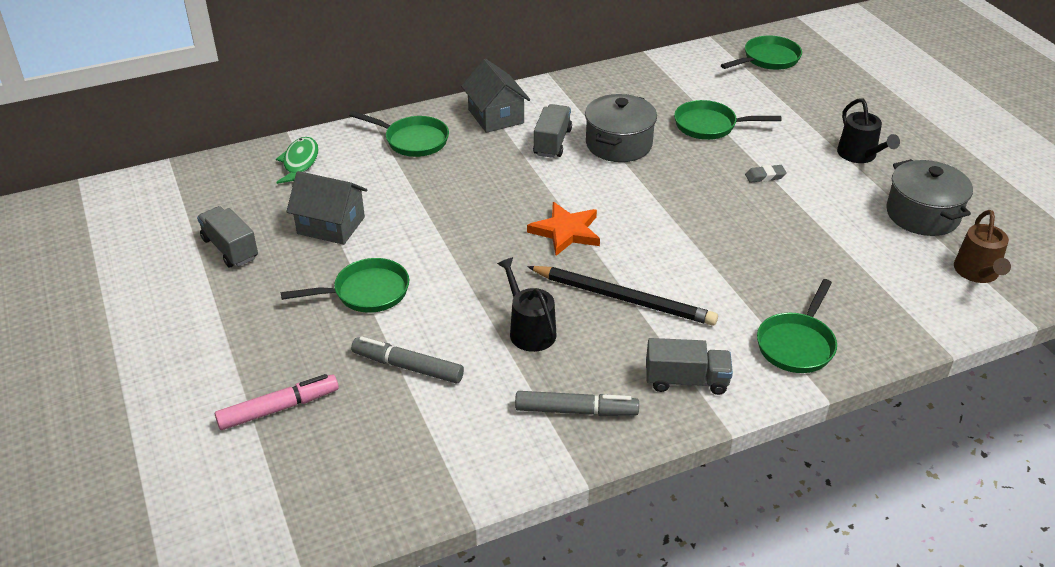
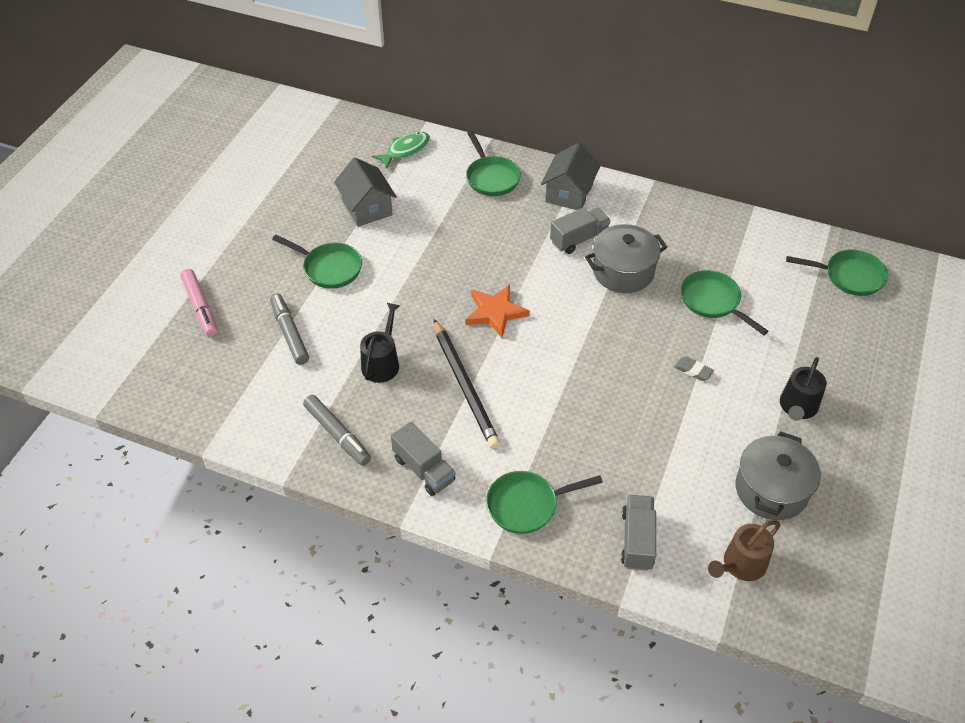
camera: 45 degrees right, 10 degrees up
grey truck [197,206,258,267] -> grey truck moved to [621,495,656,571]
pink marker [215,374,339,430] -> pink marker turned 45 degrees clockwise [180,269,218,337]

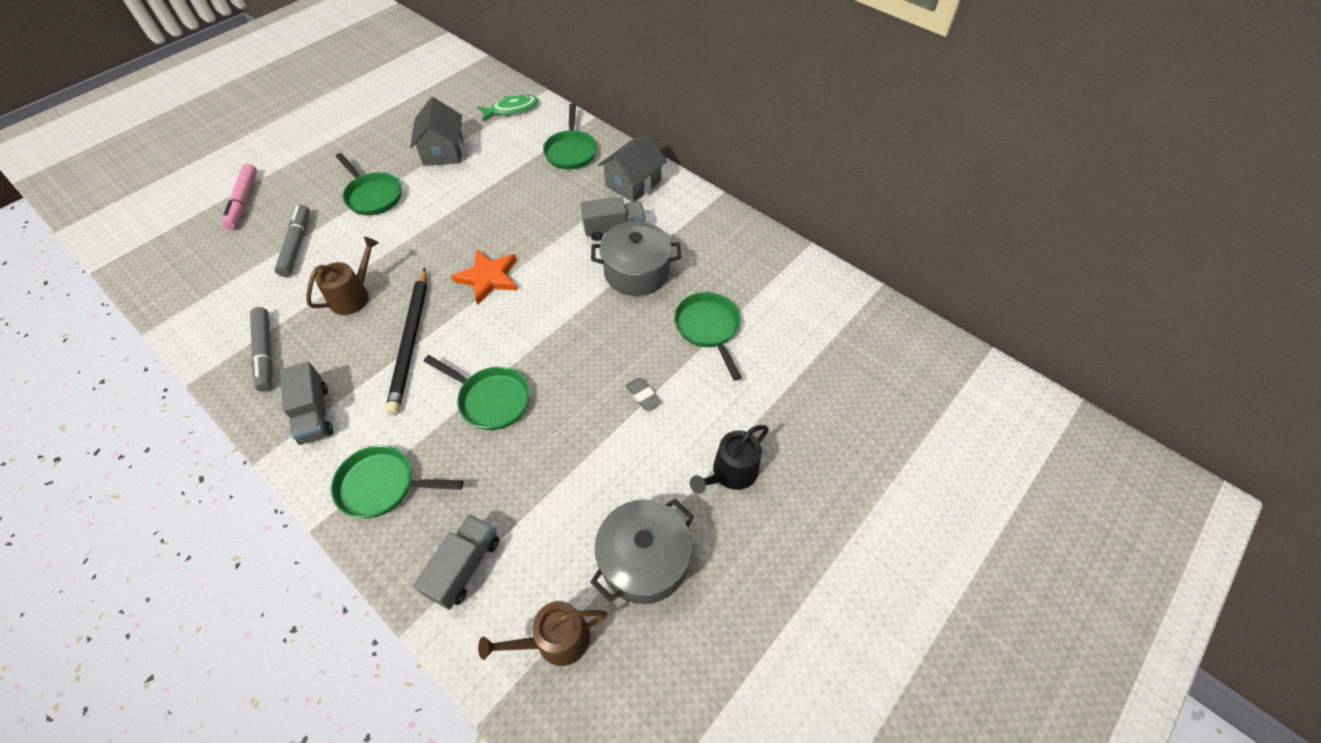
camera: 20 degrees right, 5 degrees up
black watering can [360,303,400,383] -> brown watering can [306,237,379,315]
green pan [786,249,888,296] -> green pan moved to [424,355,530,430]

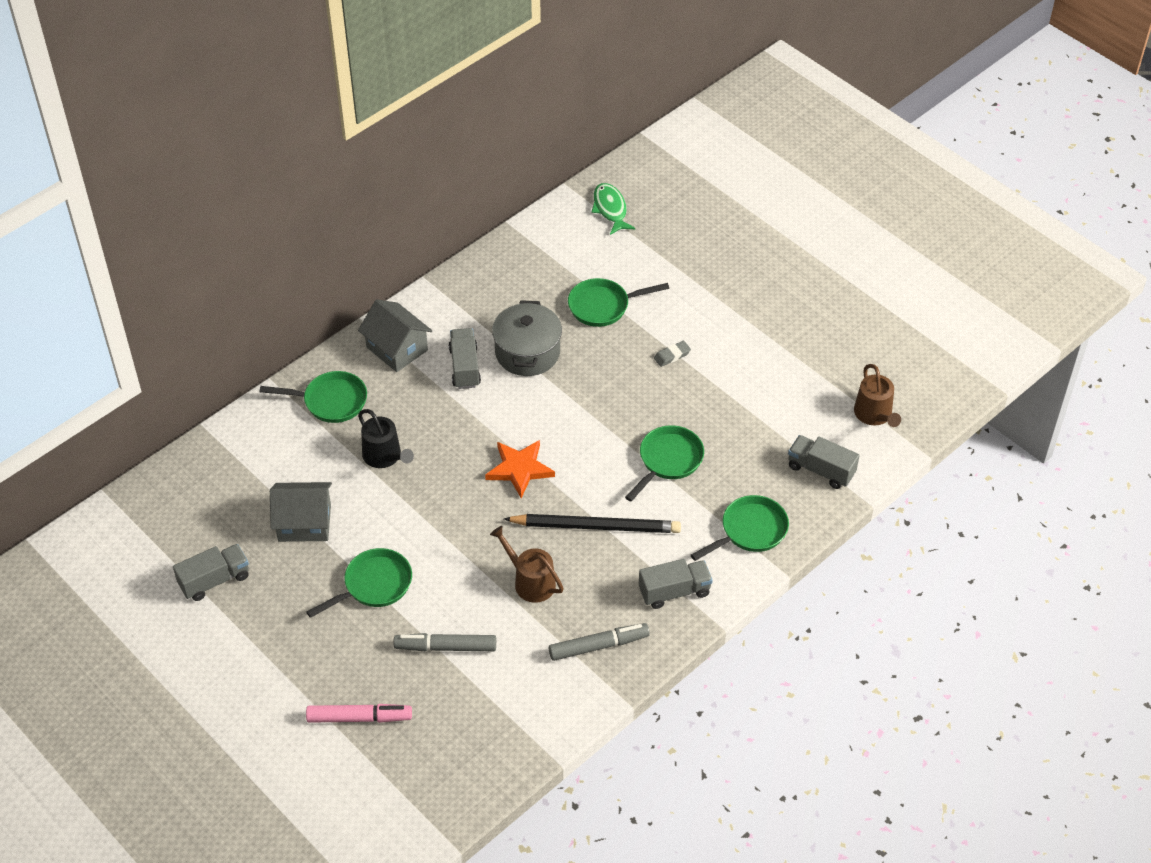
camera: 85 degrees left, 5 degrees down
green pan [331,445,463,518] -> green pan turned 135 degrees counterclockwise [691,495,789,561]
green fish [477,95,539,121] -> green fish moved to [591,183,635,235]
grey pot [591,499,694,604] -> none
black watering can [690,425,769,494] -> black watering can moved to [358,409,414,468]
none -> grey truck [173,544,249,601]

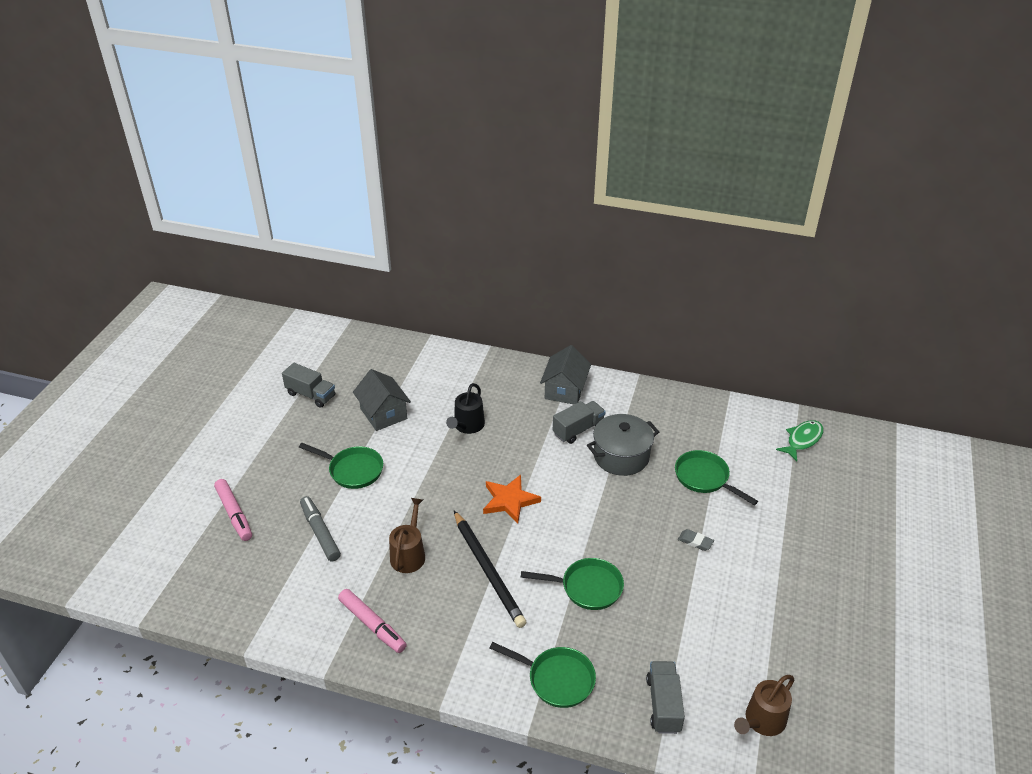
camera: 60 degrees right, 10 degrees down
green pan [260,371,367,423] -> none
grey marker [549,623,650,661] -> pink marker [338,589,407,653]
grey truck [639,559,713,609] -> none

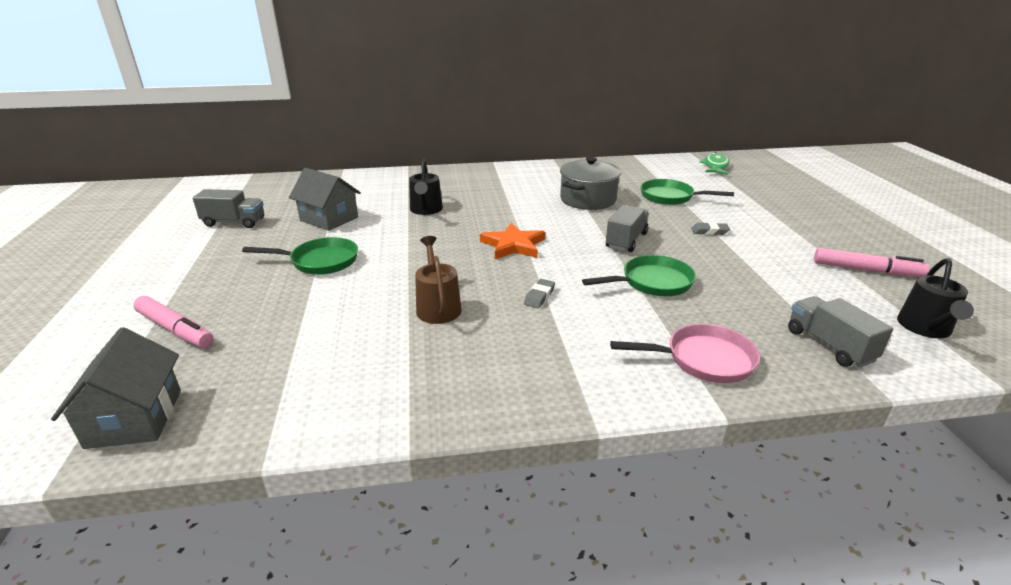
camera: 25 degrees left, 10 degrees down
grey marker [300,496,341,561] -> none
pink marker [338,589,407,653] -> pink marker moved to [814,248,930,277]
black pencil [454,511,527,628] -> grey eraser [524,279,555,308]
green pan [490,642,596,708] -> pink pan [610,324,760,383]
grey house [540,345,591,404] -> grey house moved to [51,327,181,449]
grey truck [553,401,606,444] -> grey truck moved to [606,205,649,252]
brown watering can [734,675,794,736] -> black watering can [897,258,974,338]

